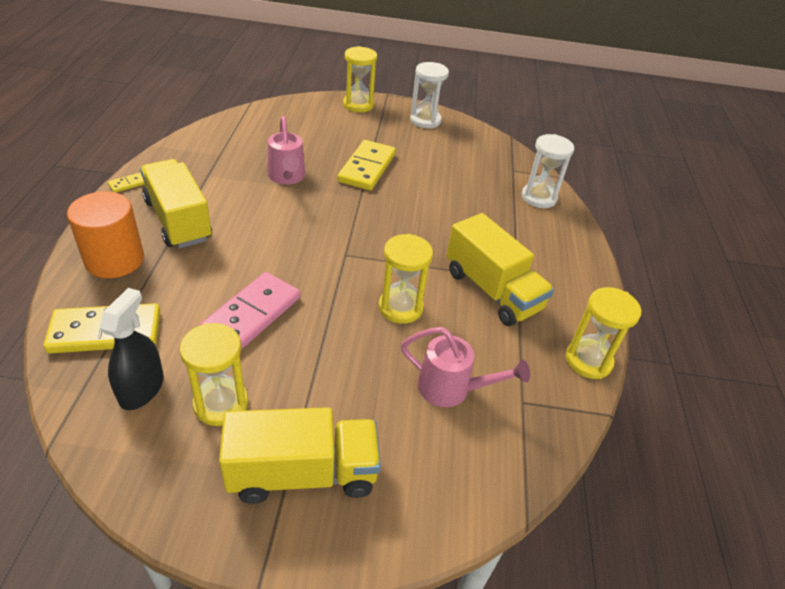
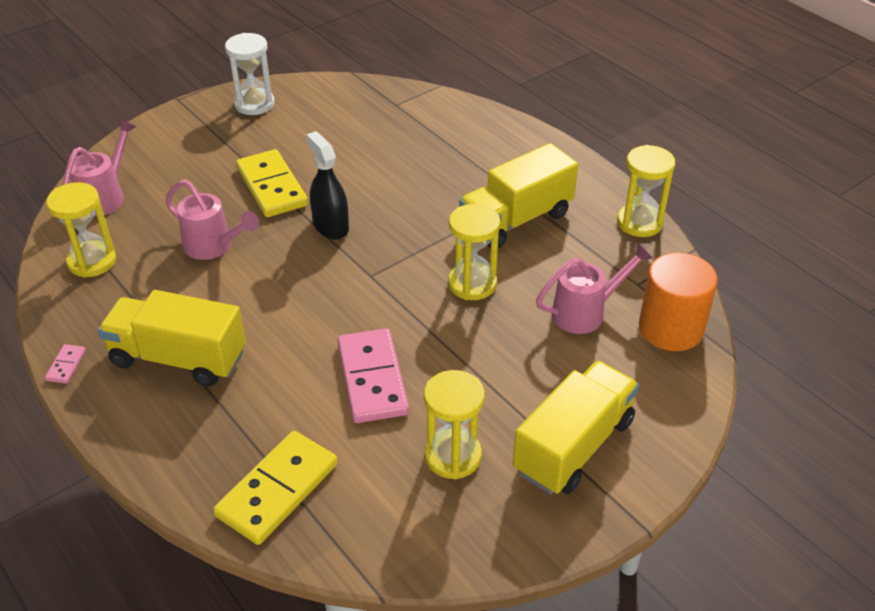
camera: 40 degrees left, 0 degrees up
orange cylinder [67,191,144,278] -> orange cylinder moved to [639,252,718,351]
black spray bottle [99,288,164,410] -> black spray bottle moved to [306,131,349,240]
yellow domino [108,172,144,192] -> pink domino [45,344,86,384]
yellow hourglass [343,46,377,112] -> yellow hourglass moved to [46,182,116,278]
yellow truck [446,213,554,326] -> yellow truck turned 135 degrees clockwise [459,143,578,249]
white hourglass [521,134,574,208] -> none
none -> pink watering can [63,119,136,216]

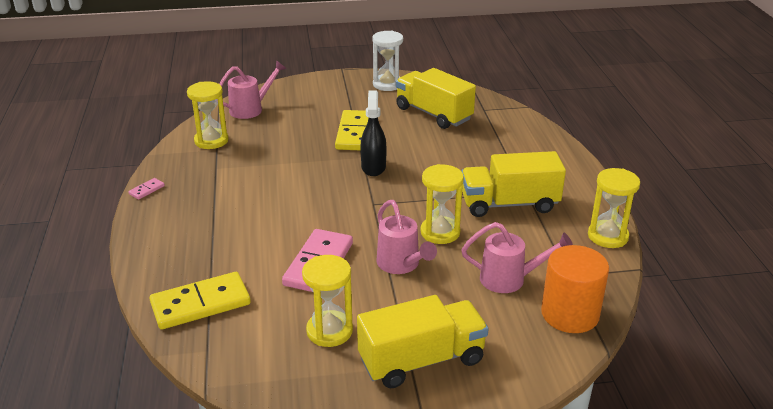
camera: 30 degrees right, 10 degrees down
yellow truck [98,290,246,387] -> yellow truck moved to [396,68,476,129]
pink watering can [165,179,259,260] -> pink watering can moved to [376,200,437,274]

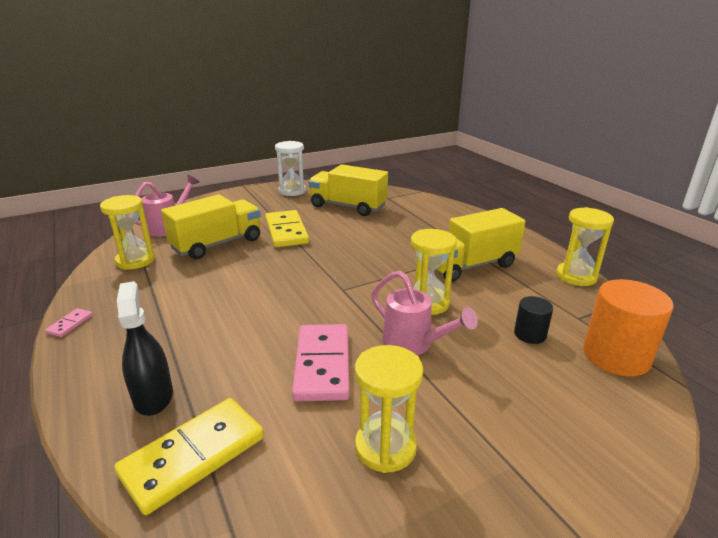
camera: 20 degrees left, 5 degrees down
yellow truck [357,295,489,388] -> yellow truck moved to [161,195,261,259]
black spray bottle [360,91,387,176] -> black spray bottle moved to [117,281,173,416]
pink watering can [461,222,573,293] -> black cylinder [514,296,553,344]

